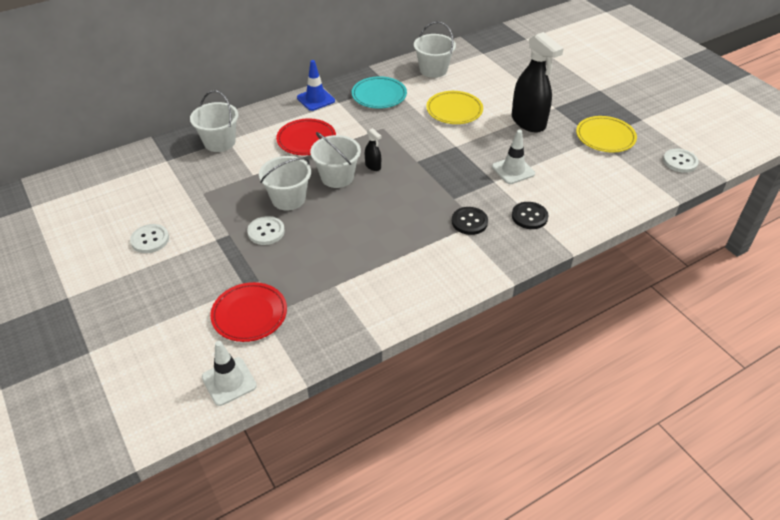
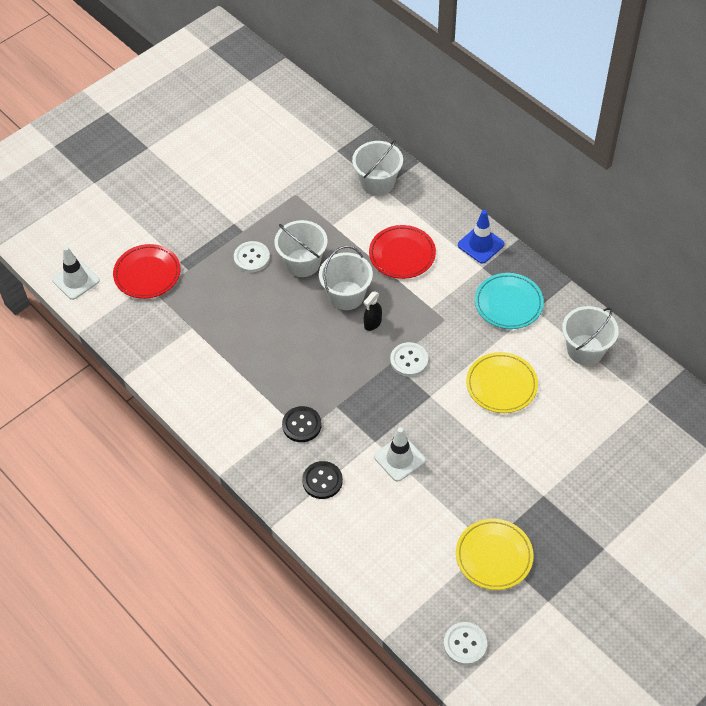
camera: 80 degrees right, 10 degrees up
white button [130,224,169,253] -> white button moved to [390,342,428,377]
black spray bottle [511,32,564,133] -> none

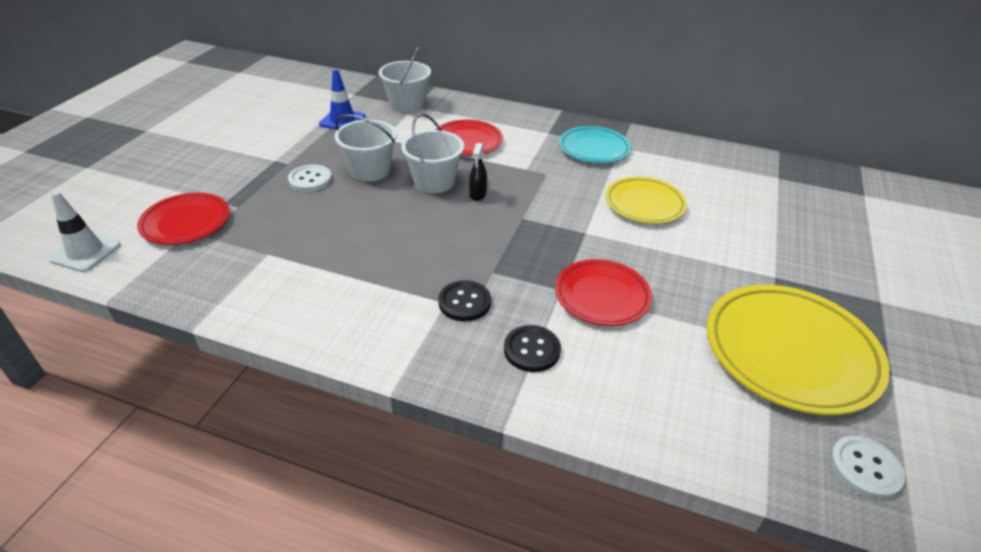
camera: 30 degrees left, 15 degrees down
white traffic cone [374,427,426,481] -> red plate [555,259,652,326]
white button [390,342,428,377] -> none
yellow plate [456,519,534,590] -> yellow plate [707,285,890,415], size x1.64
blue traffic cone [458,210,504,264] -> blue traffic cone moved to [319,69,366,130]
white bucket [562,306,619,365] -> none

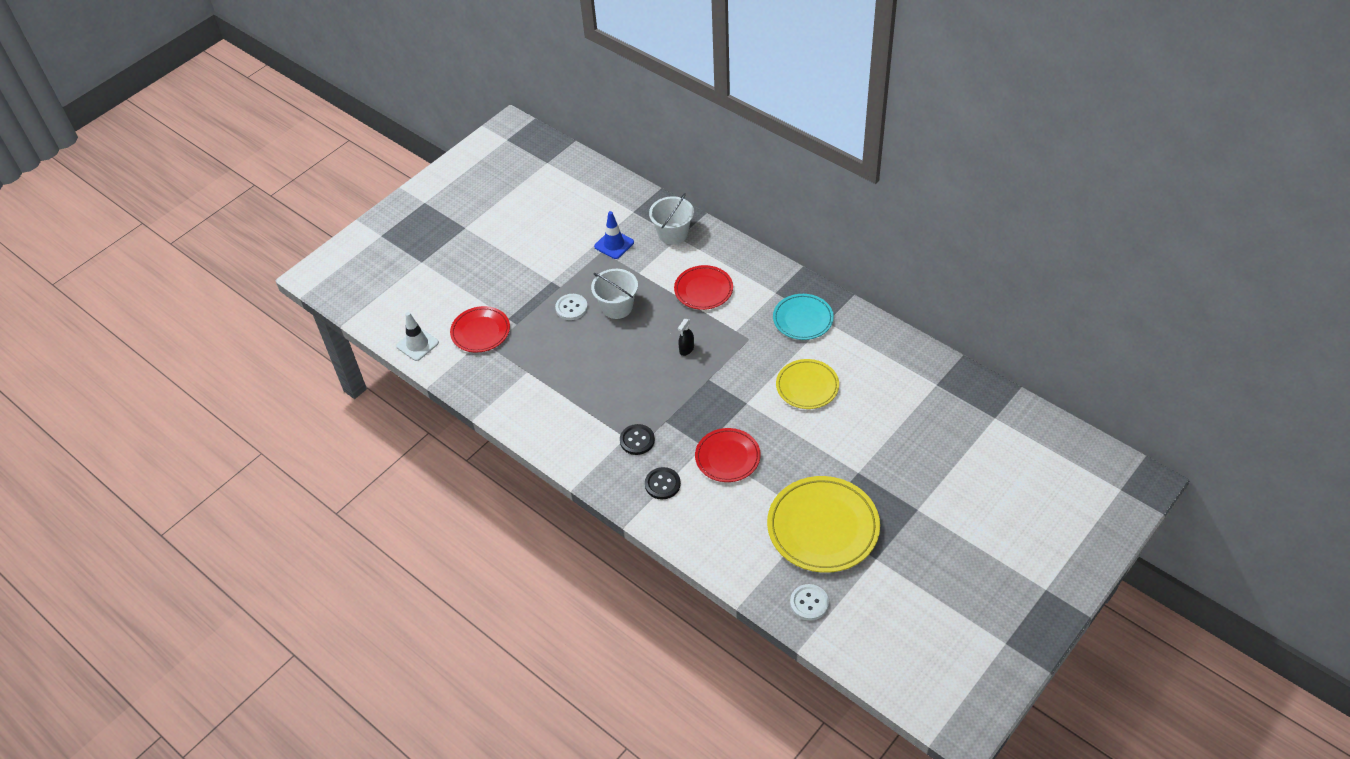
camera: 25 degrees right, 10 degrees up
white bucket [401,113,464,193] -> none

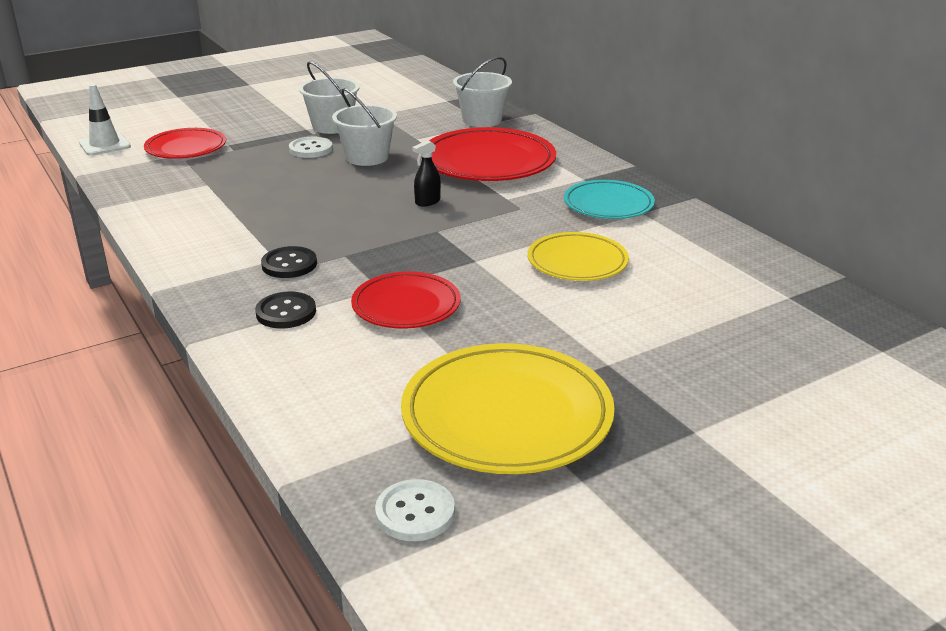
camera: 15 degrees right, 20 degrees down
blue traffic cone [594,211,634,259] -> none
red plate [674,265,733,310] -> red plate [421,127,556,181], size x1.64
none -> white bucket [299,61,360,134]

